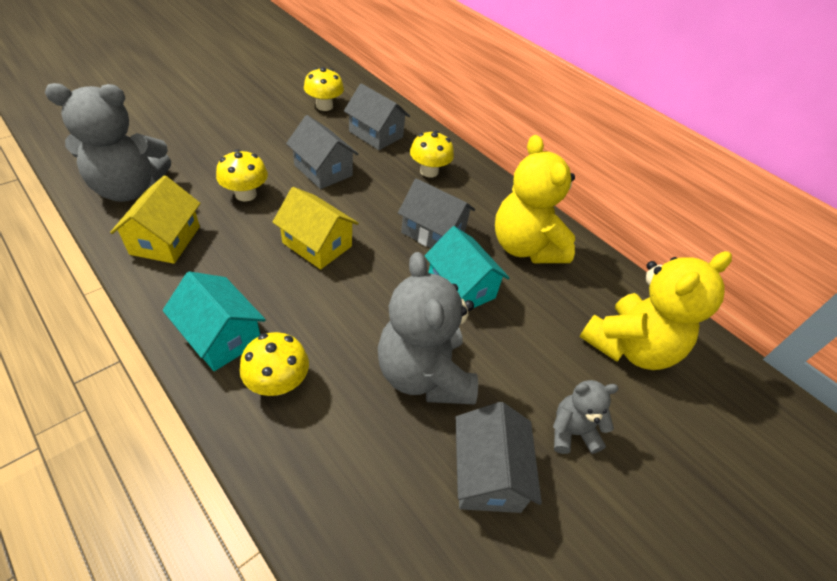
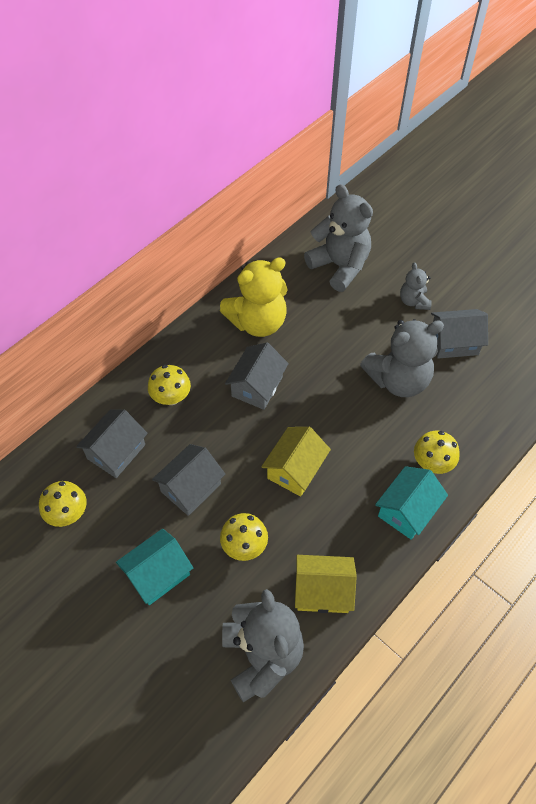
camera: 90 degrees left, 10 degrees up
turquoise house [424,226,509,308] -> turquoise house moved to [116,528,193,605]
yellow teddy bear [580,251,732,370] -> grey teddy bear [304,184,373,292]

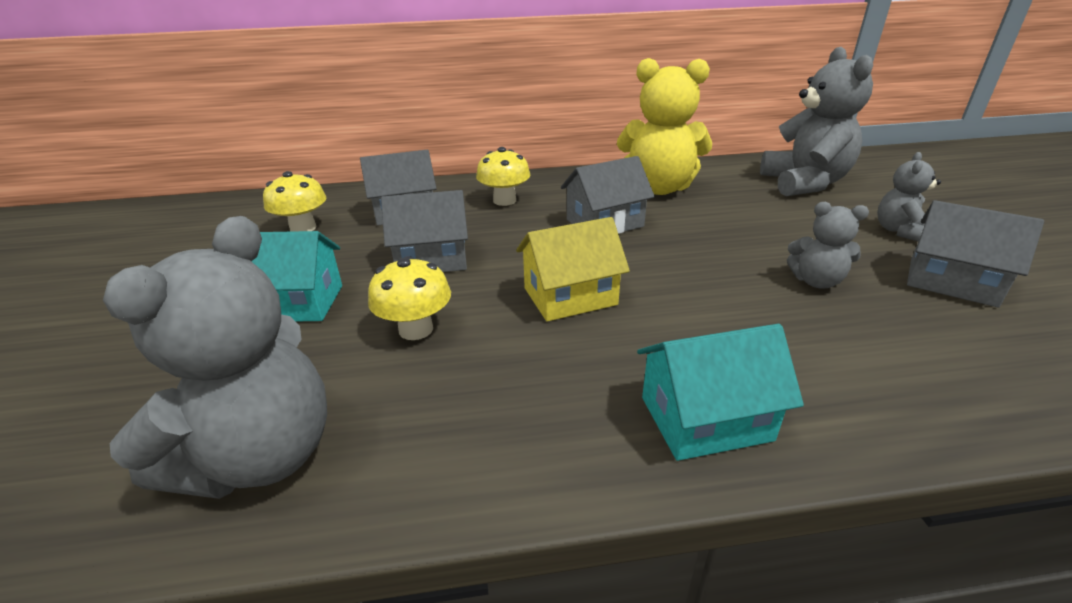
camera: 40 degrees right, 25 degrees down
yellow house [295,555,357,613] -> none
grey teddy bear [360,319,444,397] -> grey teddy bear [787,202,869,288], size x0.52
yellow mushroom [414,431,460,474] -> none

